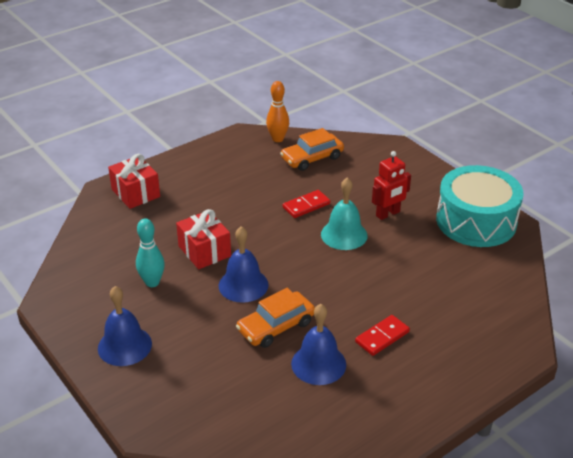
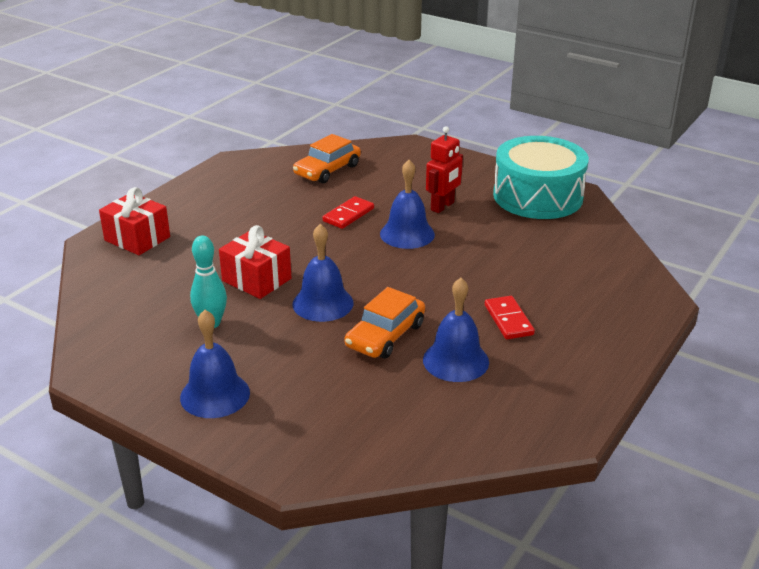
camera: 20 degrees left, 5 degrees down
orange bowling pin [266,81,289,142] -> none
turquoise bell [321,178,368,250] -> blue bell [380,160,435,249]
red domino [355,315,410,356] -> red domino turned 45 degrees counterclockwise [485,296,535,339]

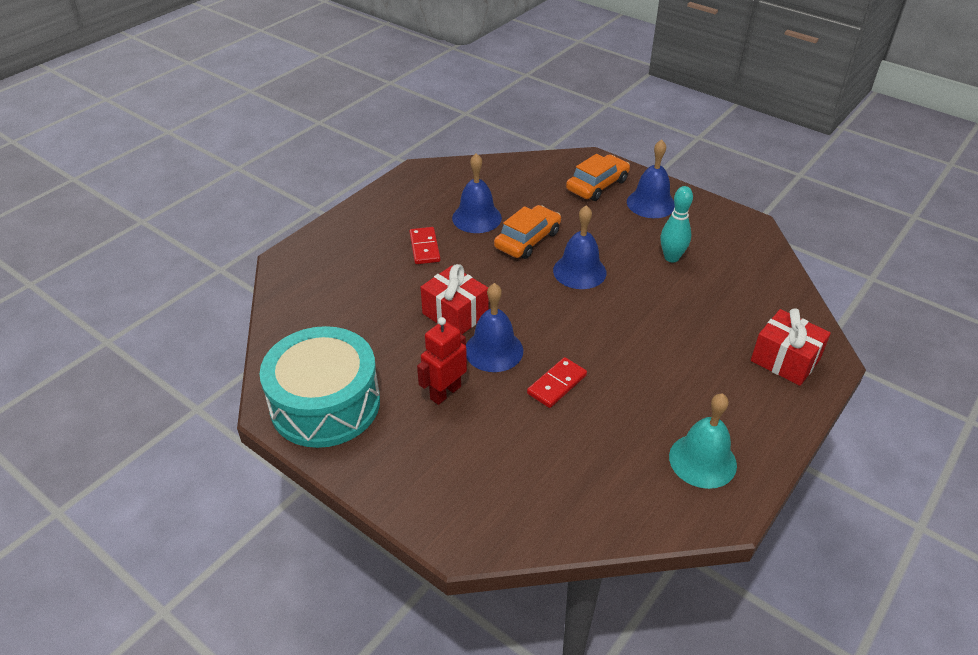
camera: 175 degrees left, 10 degrees up
red gift [219,225,291,299] -> red gift moved to [421,264,489,334]
orange car [293,134,361,183] -> orange car moved to [566,154,630,201]
none -> turquoise bell [669,393,737,489]

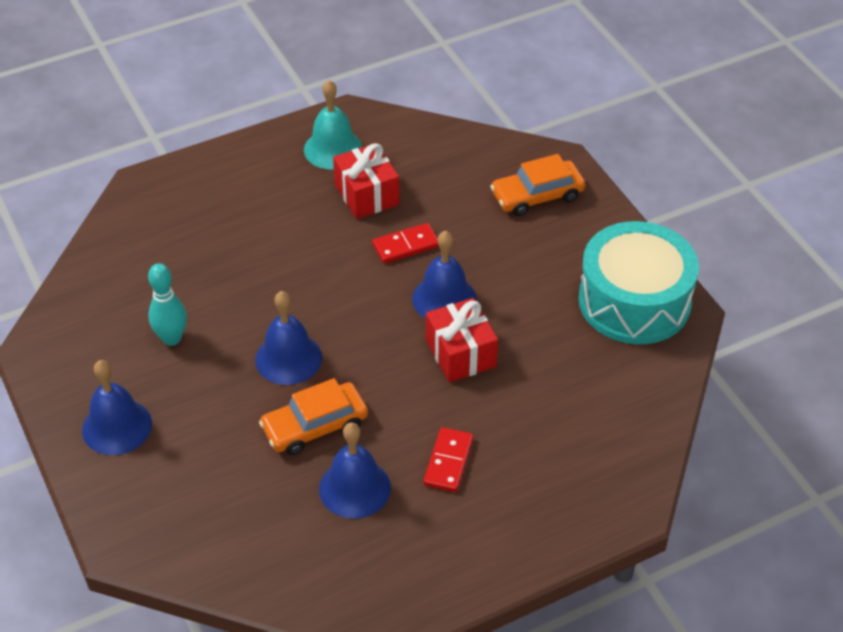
camera: 155 degrees left, 5 degrees up
red robot [417,317,467,405] -> none
orange car [566,154,630,201] -> orange car moved to [490,154,585,216]
red gift [751,308,831,386] -> red gift moved to [333,143,400,219]

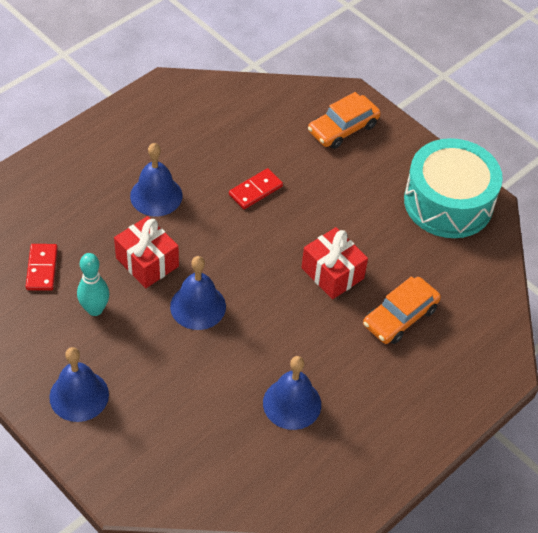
camera: 20 degrees left, 5 degrees up
orange car [259,378,368,455] -> orange car moved to [363,276,441,344]
turquoise bell [304,80,362,170] -> none
red gift [333,143,400,219] -> red gift moved to [114,216,179,288]
blue bell [412,231,477,319] -> blue bell moved to [130,143,183,216]
red domino [424,427,473,492] -> red domino moved to [26,244,58,291]

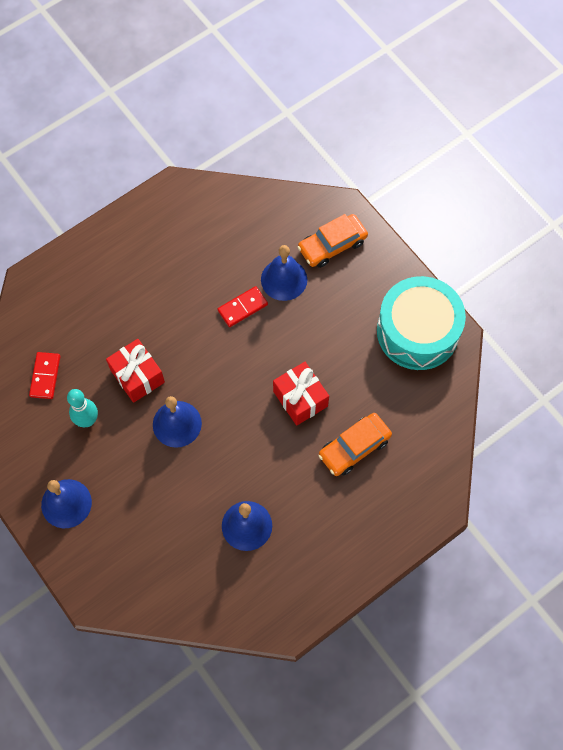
camera: 10 degrees right, 15 degrees up
blue bell [130,143,183,216] -> blue bell moved to [261,245,307,301]

